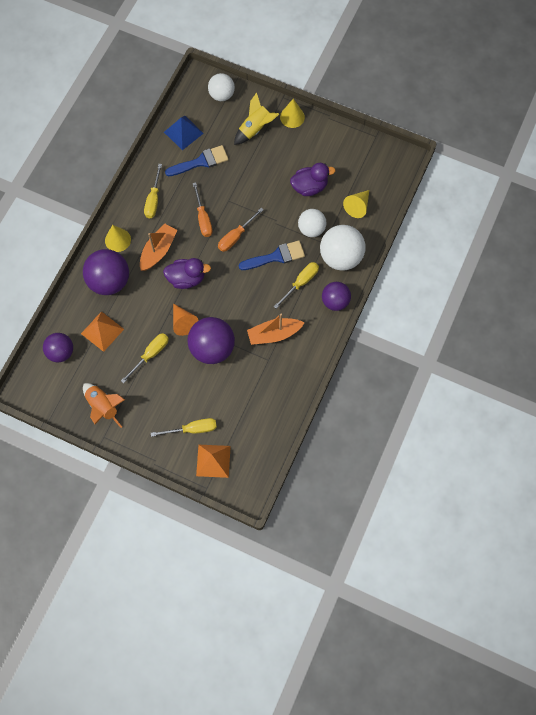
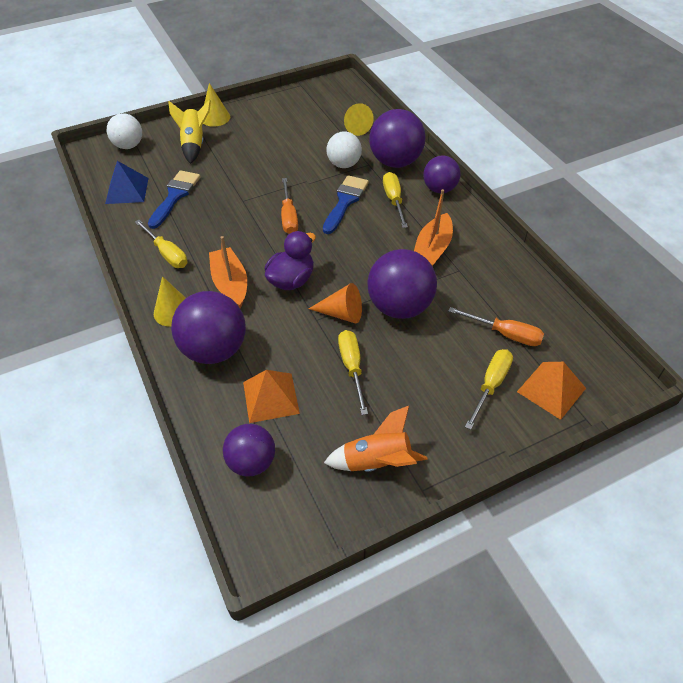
camera: 50 degrees left, 20 degrees down
orange screwdriver [193,182,213,237] -> orange screwdriver moved to [448,307,544,346]
purple duck [290,163,336,196] -> none
white ball [320,225,366,271] -> purple ball [369,109,425,168]

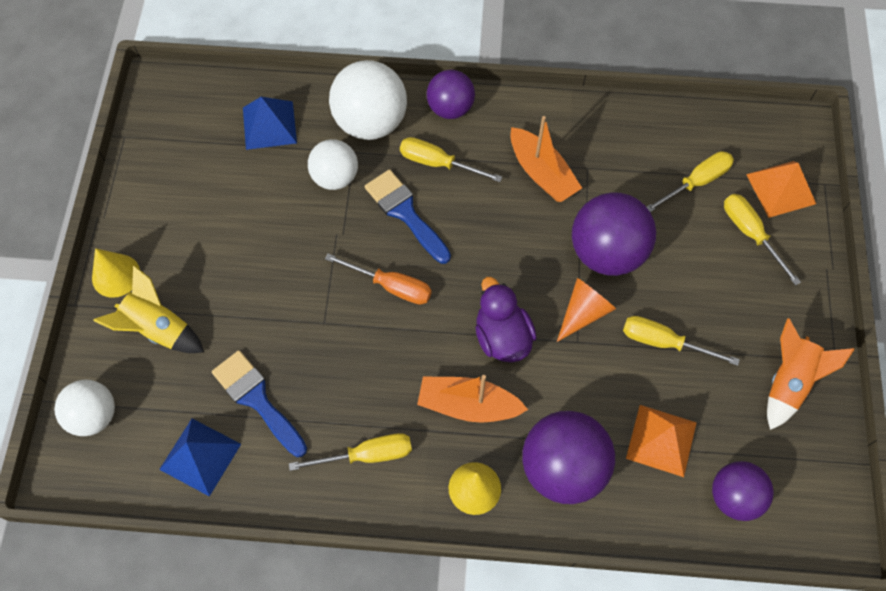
camera: 60 degrees left, 15 degrees up
yellow cone [344,103,374,136] -> blue pyramid [243,97,297,150]
purple ball [369,109,425,168] -> white ball [329,60,407,140]
orange screwdriver [448,307,544,346] -> yellow screwdriver [647,151,734,212]

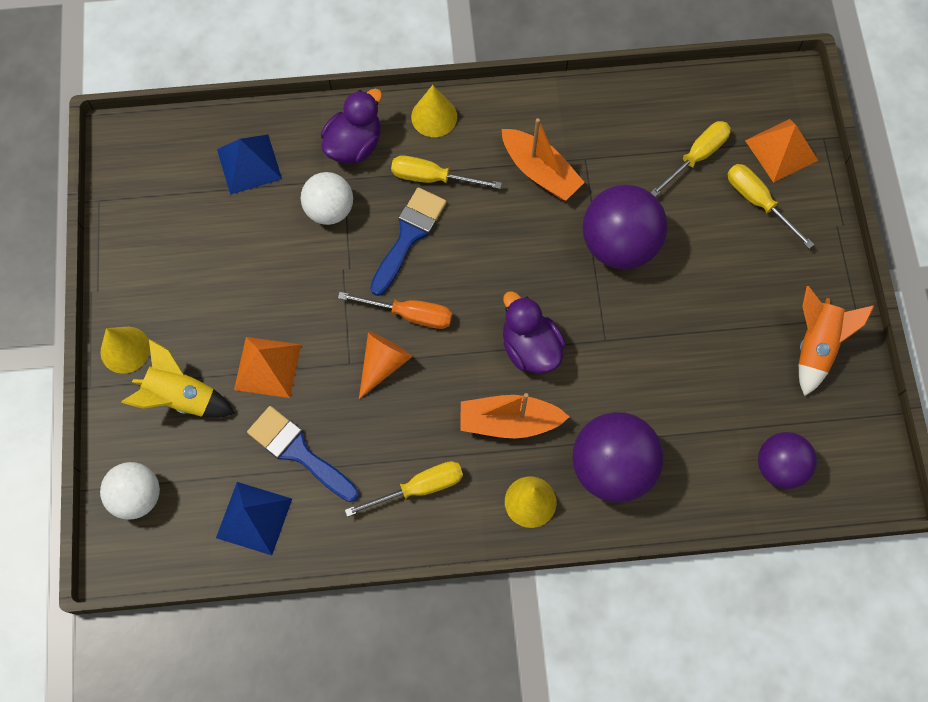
camera: 10 degrees left, 5 degrees up
white ball [329,60,407,140] -> purple duck [321,88,382,163]
blue brush [365,169,451,264] -> blue brush turned 75 degrees clockwise [370,187,446,296]
purple ball [427,70,475,119] -> yellow cone [411,85,457,137]
orange cone [557,278,616,342] -> orange cone moved to [359,332,412,399]
yellow screwdriver [623,316,740,366] -> none
orange pyramid [626,405,697,477] -> orange pyramid moved to [234,337,301,398]

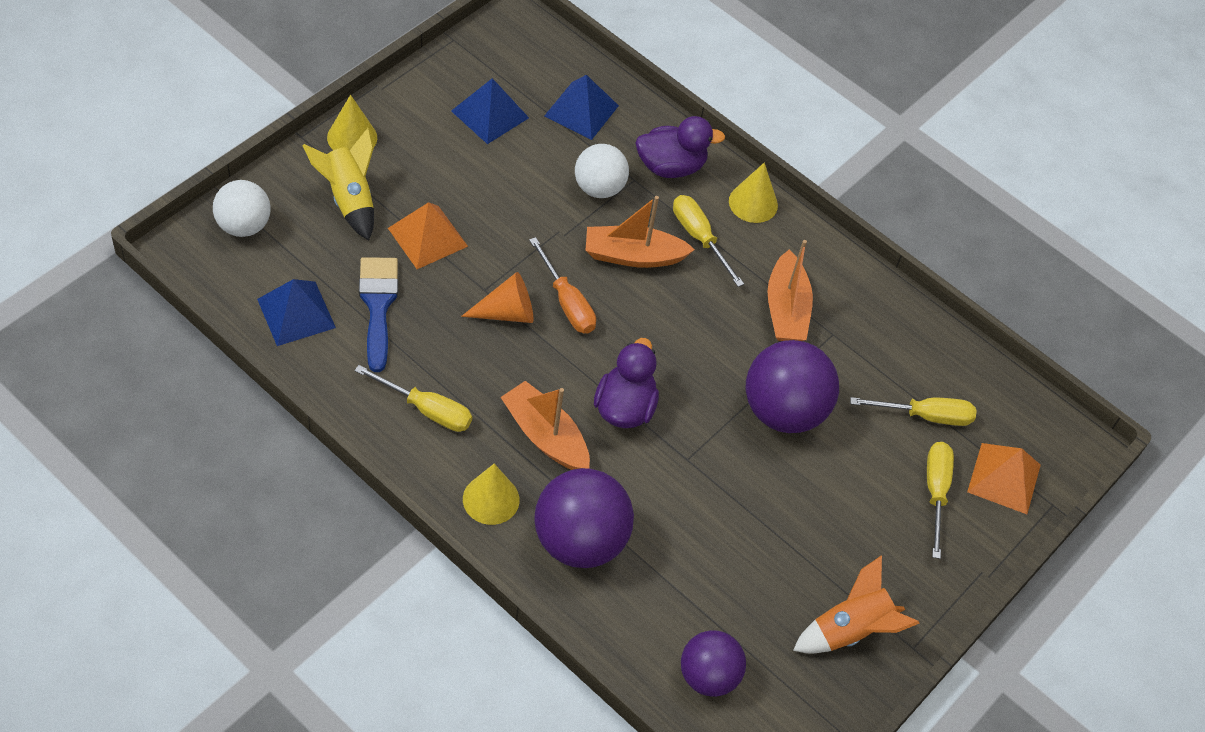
camera: 40 degrees right, 15 degrees down
blue brush [370,187,446,296] -> orange boat [586,196,695,268]
none -> blue pyramid [451,78,529,144]

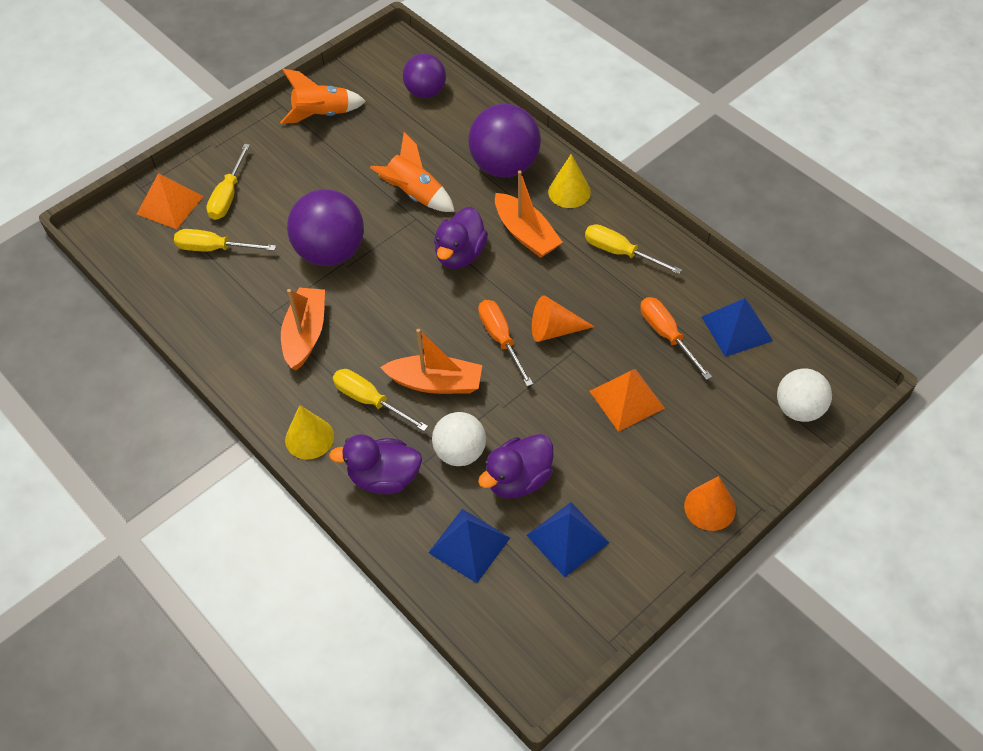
camera: 165 degrees left, 0 degrees up
yellow rocket [302,128,374,240] -> none
yellow cone [327,95,377,150] -> orange cone [684,476,736,531]
blue brush [359,257,398,372] -> orange screwdriver [640,297,712,380]
yellow screwdriver [673,195,744,287] -> yellow screwdriver turned 150 degrees clockwise [333,369,428,431]
none -> orange rocket [370,132,455,212]
none -> purple duck [478,434,554,499]

